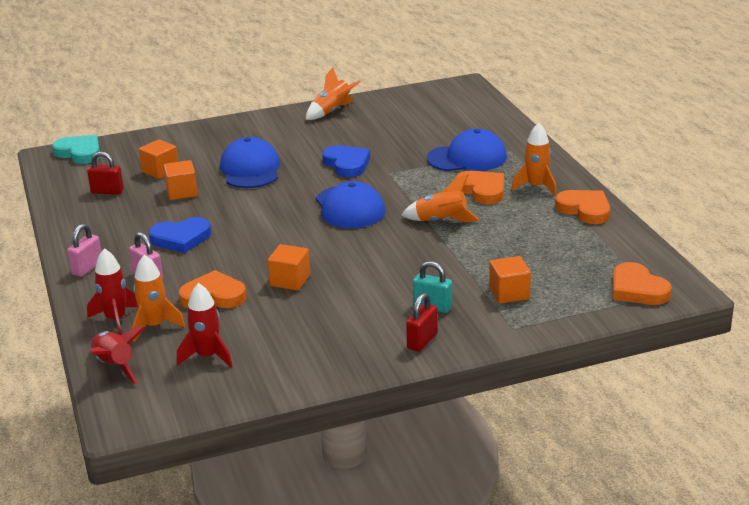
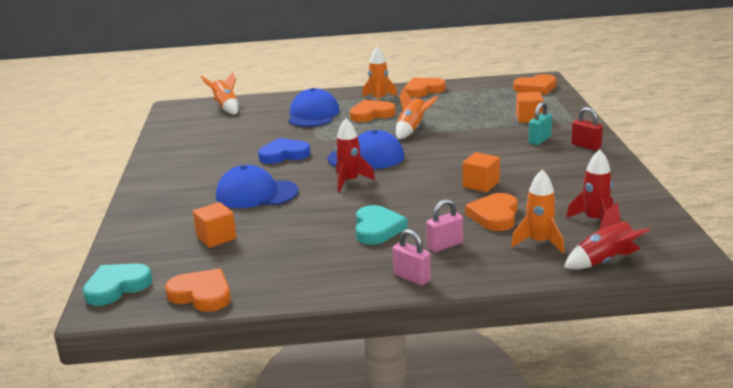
camera: 75 degrees left, 5 degrees down
red padlock [87,151,124,194] -> none
red rocket [87,248,138,336] -> red rocket moved to [335,118,375,192]
blue heart [149,217,211,253] -> turquoise heart [356,205,408,245]
orange cube [164,160,198,200] -> none
orange rocket [306,67,361,120] -> orange rocket moved to [200,72,238,114]
none -> orange heart [165,268,231,312]

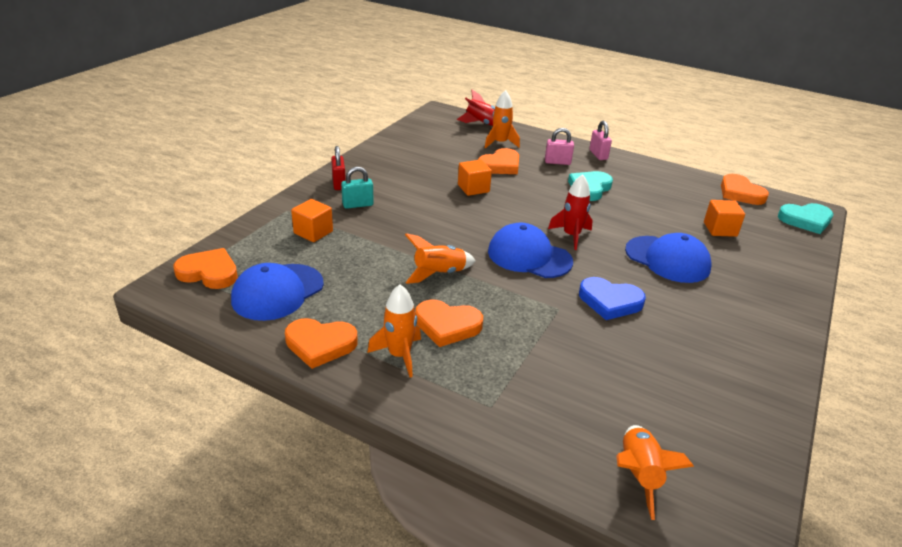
camera: 150 degrees left, 10 degrees up
blue cap [288,88,339,127] -> blue cap moved to [231,263,324,321]
red rocket [566,149,613,222] -> none

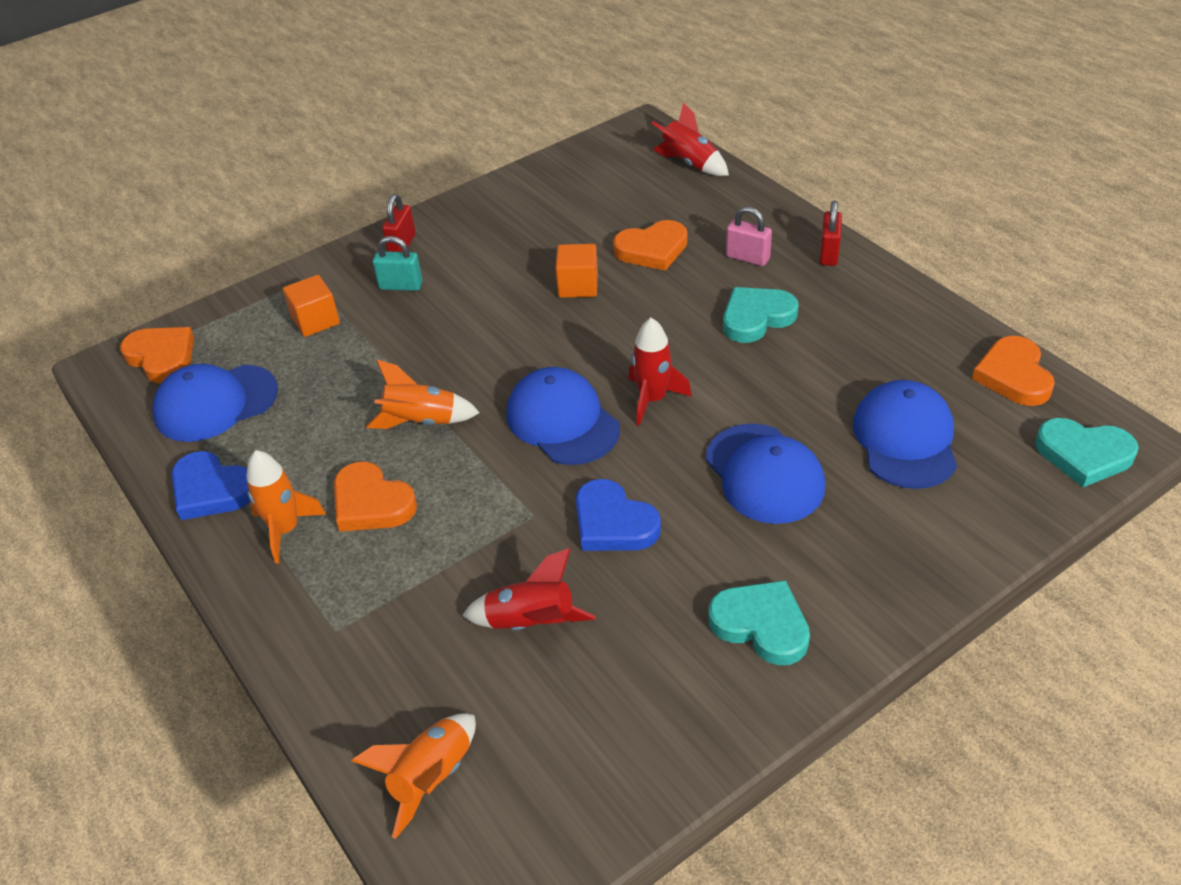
camera: 30 degrees right, 10 degrees up
orange heart [285,318,358,369] -> blue heart [172,451,251,520]
orange rocket [485,90,520,148] -> none
pink padlock [589,121,612,160] -> red padlock [820,201,842,266]
orange cube [704,200,745,237] -> blue cap [853,380,957,489]
none -> red rocket [462,548,596,630]
none -> turquoise heart [708,580,810,665]

